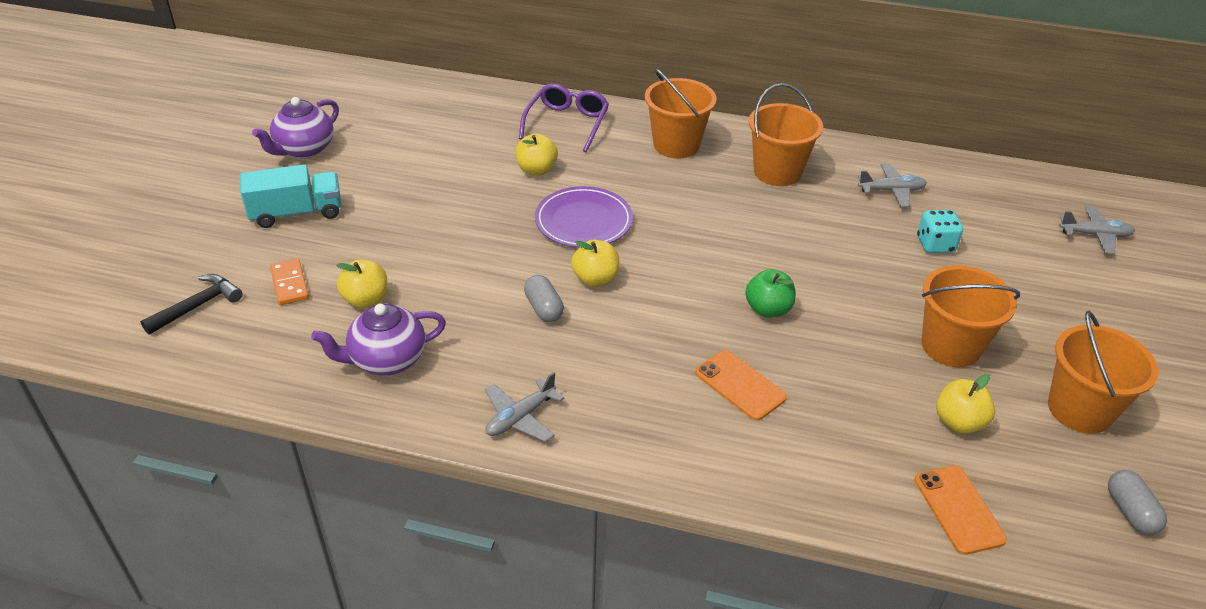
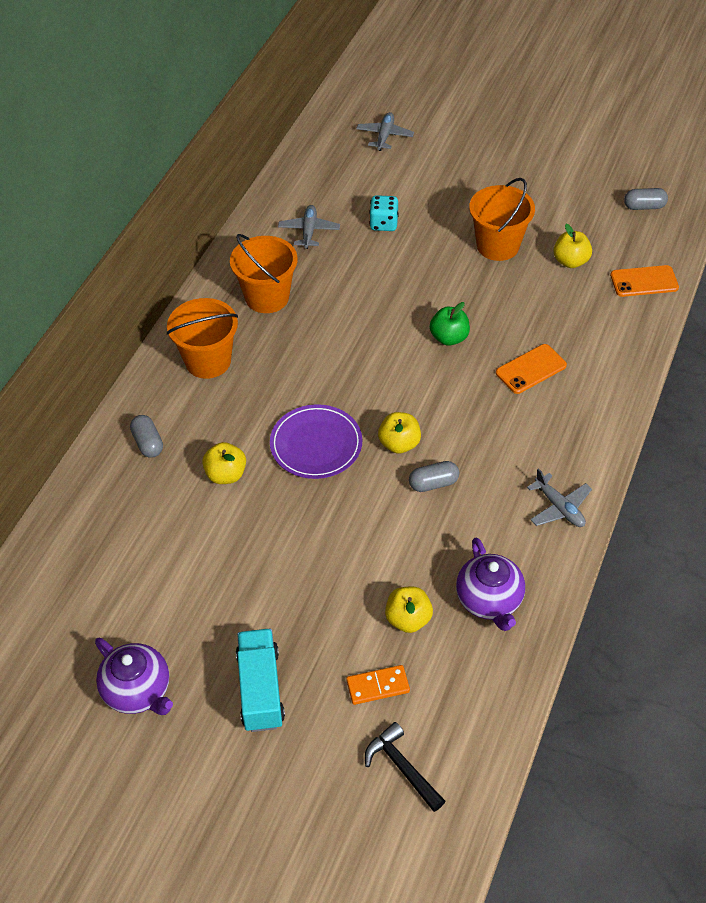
camera: 80 degrees left, 10 degrees up
purple glasses [519,83,609,152] -> grey capsule [130,415,163,458]
orange bucket [1048,311,1159,434] -> none

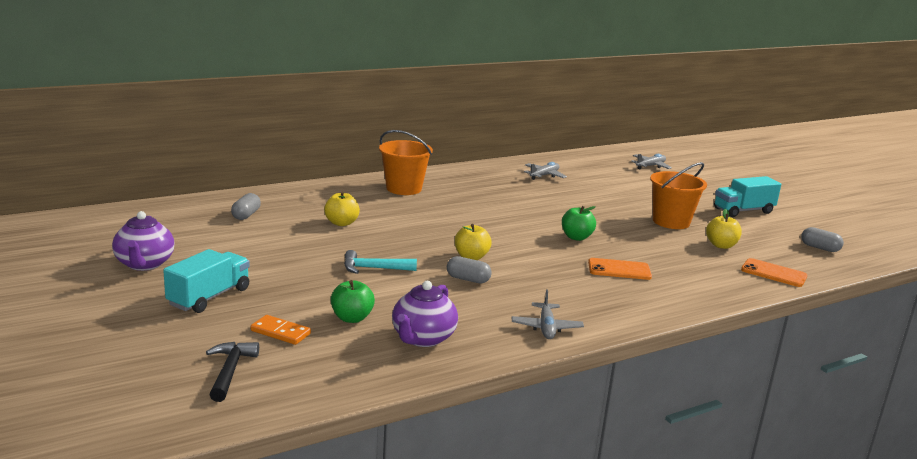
camera: 35 degrees right, 30 degrees down
grey capsule [130,415,163,458] -> grey capsule moved to [231,193,261,220]
orange bucket [230,234,298,313] -> none
purple plate [270,404,362,479] -> none
turquoise dice [369,195,399,231] -> none
yellow apple [385,586,433,633] -> green apple [331,280,375,323]
none -> turquoise hammer [344,250,417,274]
none -> turquoise truck [714,176,781,217]

